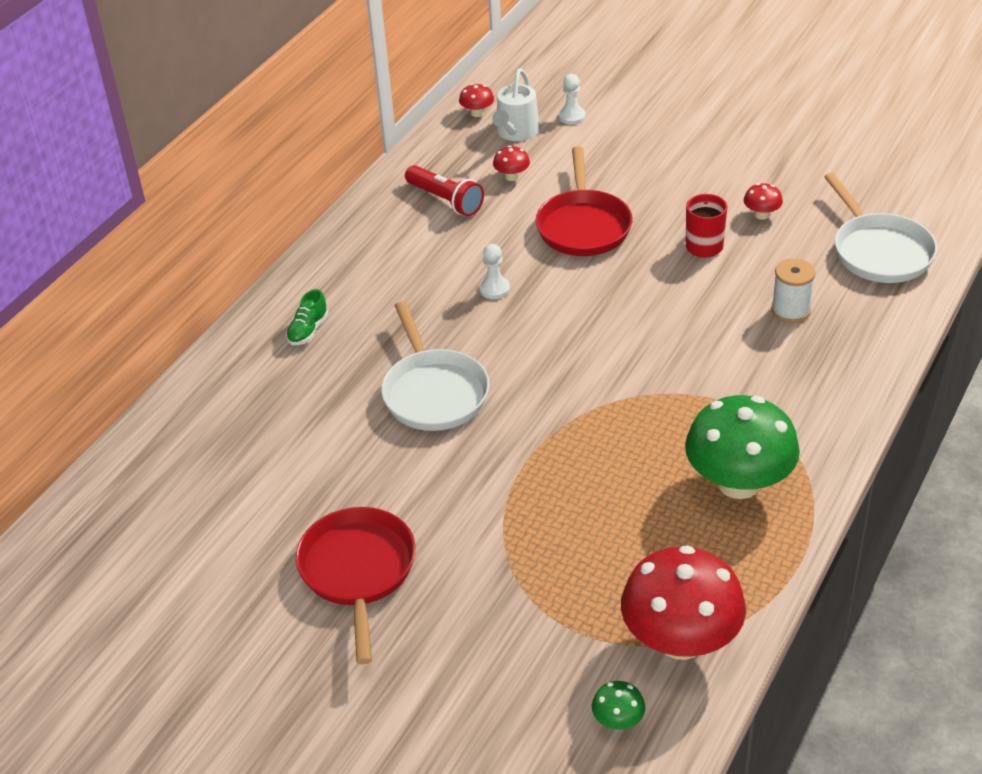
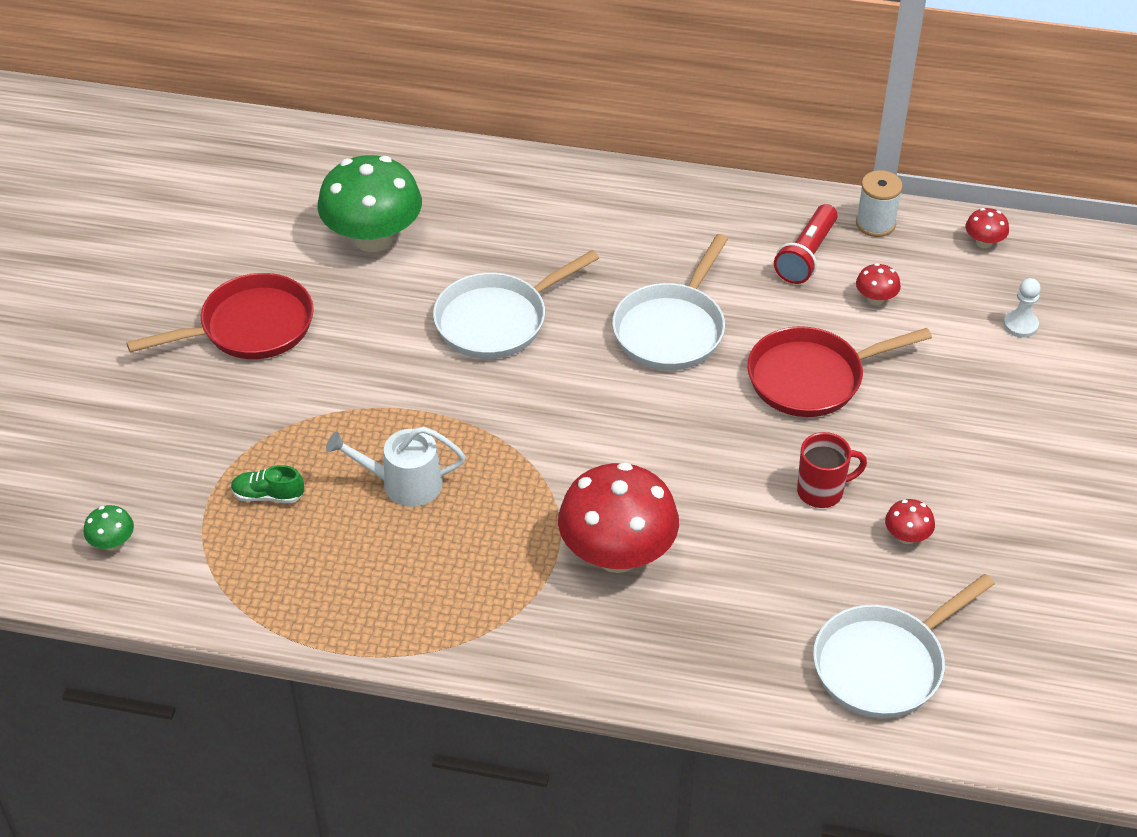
camera: 70 degrees right, 5 degrees up
green shoe [286,289,328,345] -> green shoe moved to [231,465,304,503]
white pawn [479,244,510,299] -> white pan [612,234,728,370]
white watering can [492,69,540,141] -> white watering can moved to [326,427,465,507]
red mushroom [621,545,746,660] -> red mushroom moved to [558,462,679,573]
green mushroom [685,395,800,499] -> green mushroom moved to [318,155,422,252]
white spool [771,258,815,323] -> white spool moved to [856,170,903,237]

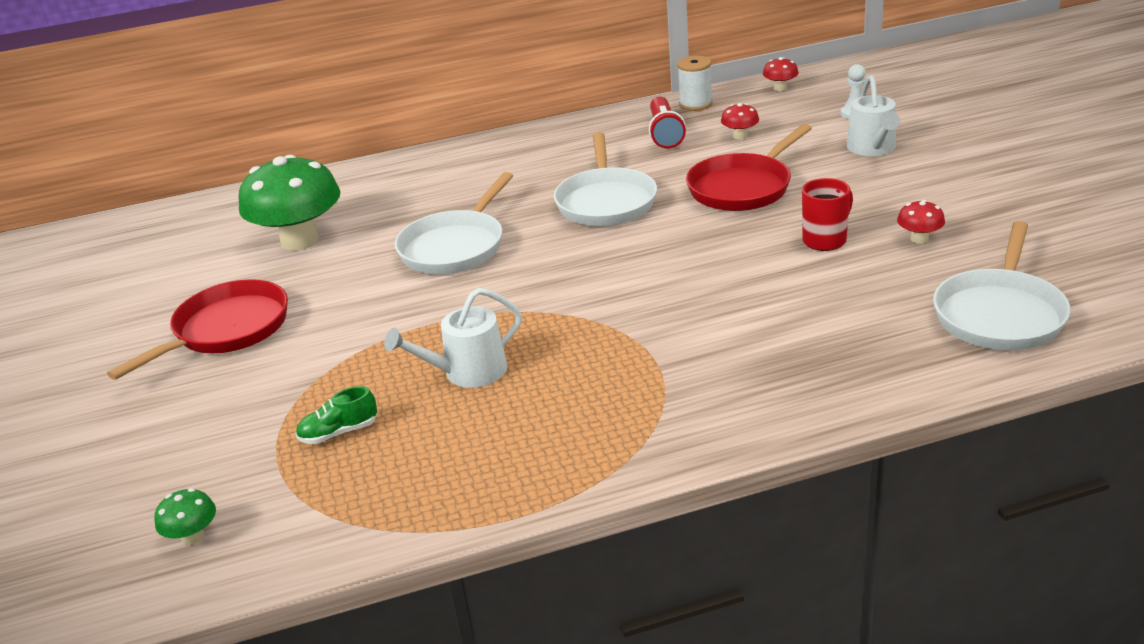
camera: 25 degrees left, 15 degrees down
red mushroom [558,462,679,573] -> none
none -> white watering can [847,75,900,156]

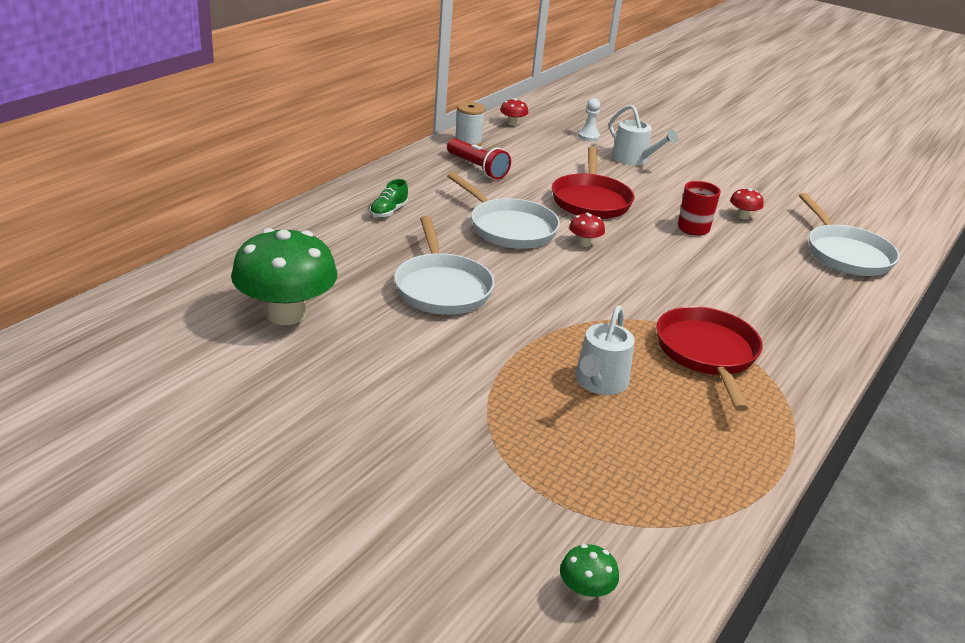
camera: 45 degrees left, 0 degrees up
red pan [107,279,288,380] -> red pan moved to [656,306,763,411]
green shoe [296,386,377,444] -> green shoe moved to [370,179,408,218]
red mushroom [721,103,759,139] -> red mushroom moved to [569,213,605,247]

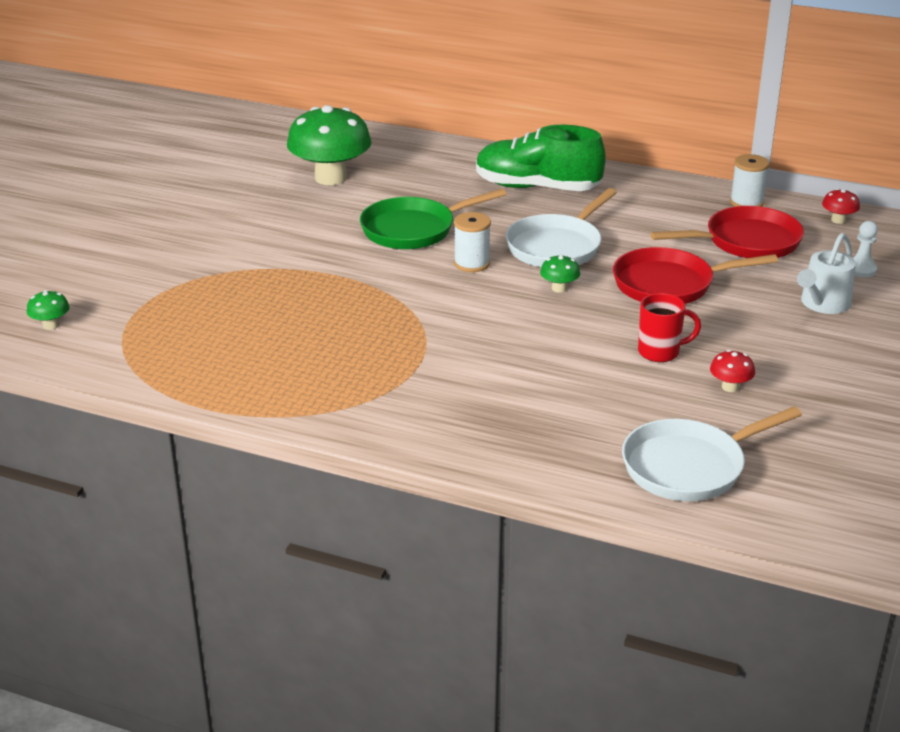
camera: 80 degrees right, 0 degrees up
green shoe [370,179,408,218] -> green shoe [476,125,606,191], size x2.39
white pan [394,216,495,315] -> green pan [360,189,506,249]
red flashlight [447,138,511,180] -> none
red mushroom [569,213,605,247] -> green mushroom [540,254,580,293]
white watering can [575,306,635,395] -> none
red pan [656,306,763,411] -> red pan moved to [650,206,804,258]
none -> white spool [454,212,491,272]

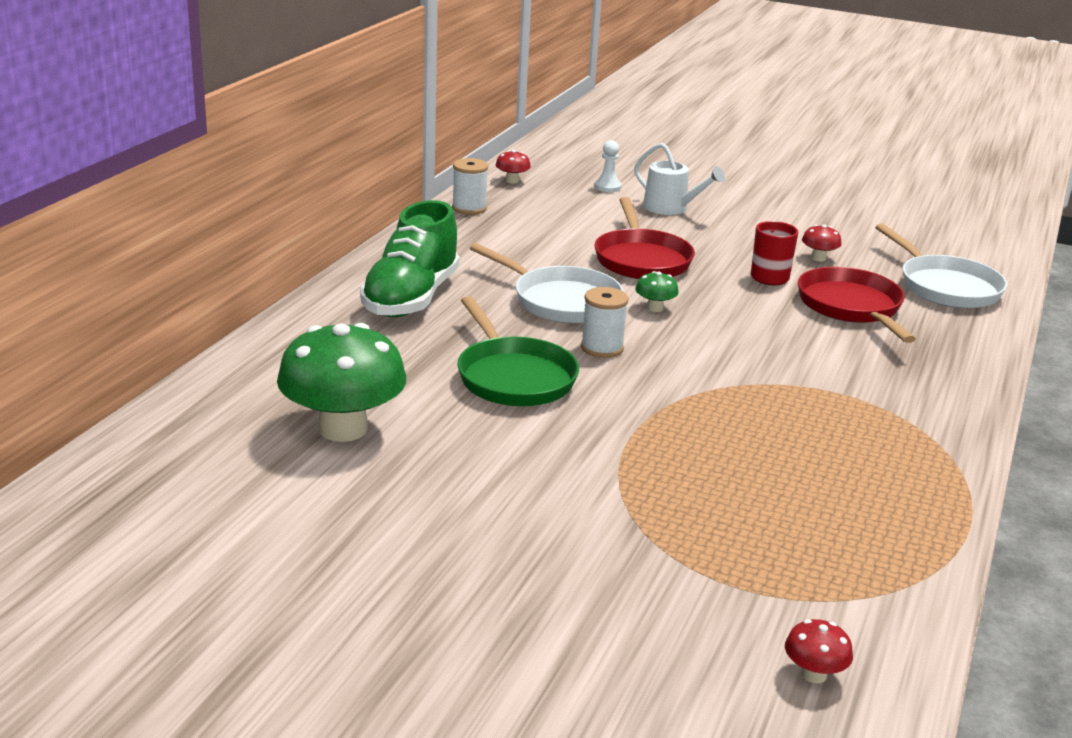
camera: 90 degrees left, 5 degrees down
green mushroom [27,290,70,330] -> red mushroom [785,619,853,683]
red pan [650,206,804,258] -> red pan moved to [798,267,916,343]

